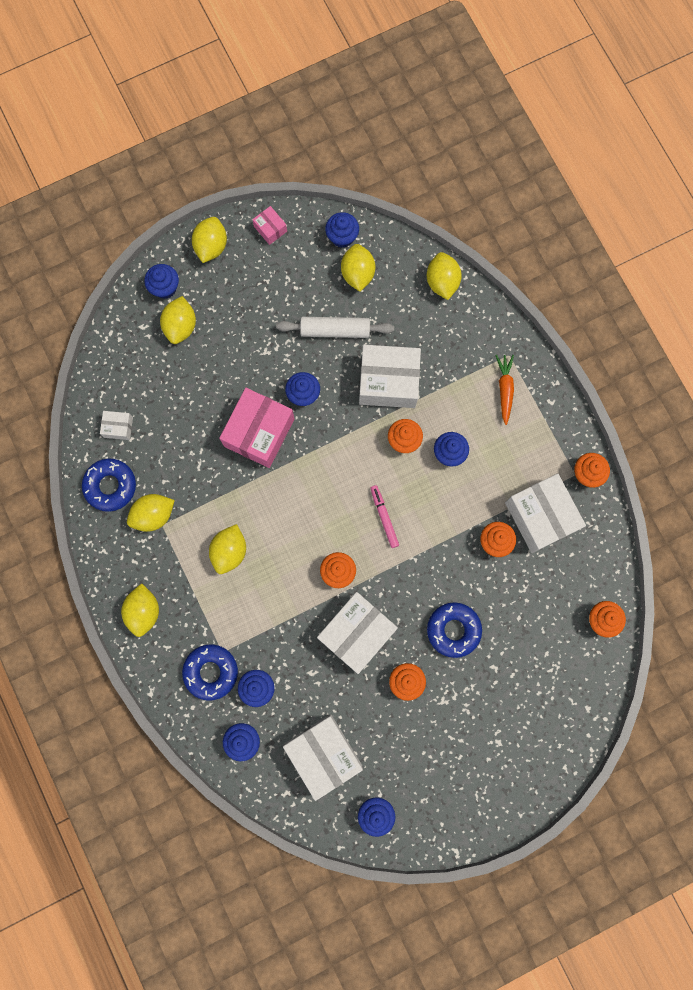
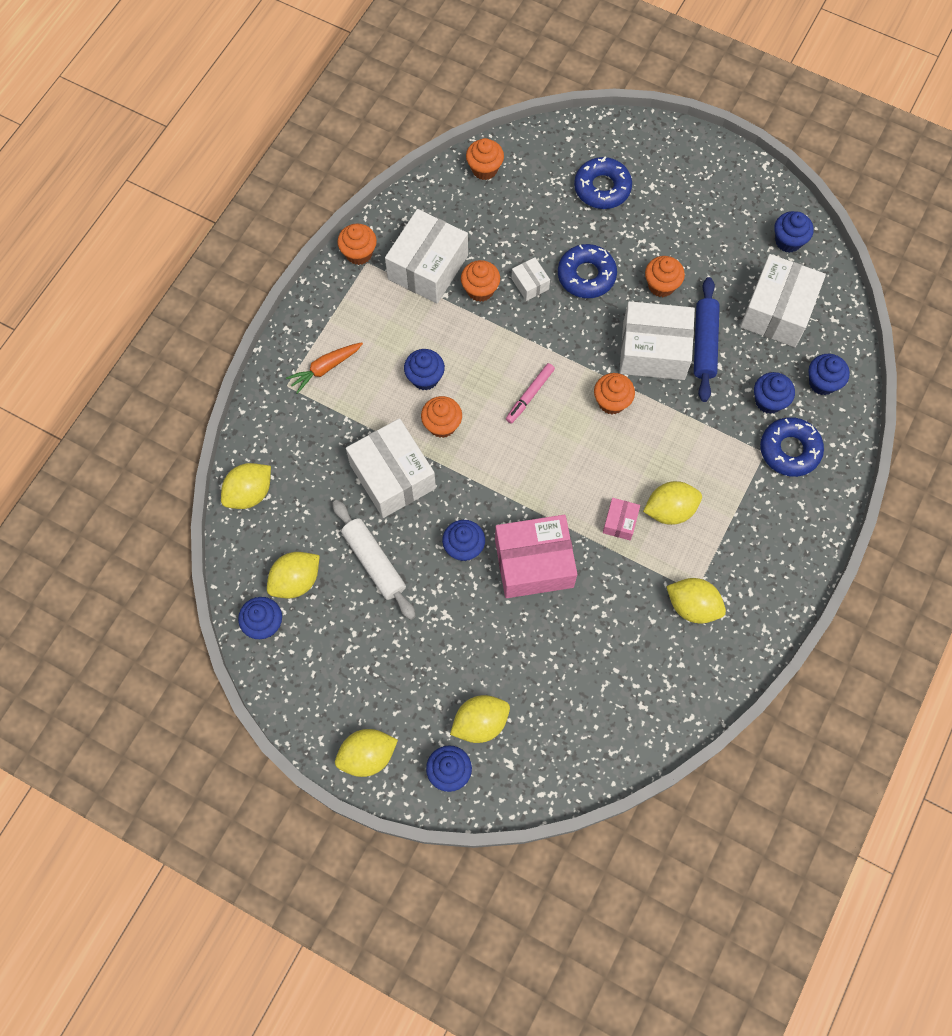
camera: 125 degrees left, 10 degrees down
blue donut [82,458,136,512] -> blue donut moved to [574,157,632,209]
white box [100,411,133,440] -> white box moved to [511,257,550,301]
yellow lemon [121,583,159,637] -> none
pink box [252,206,287,245] -> pink box moved to [603,498,640,540]
none -> blue rolling pin [694,277,720,402]

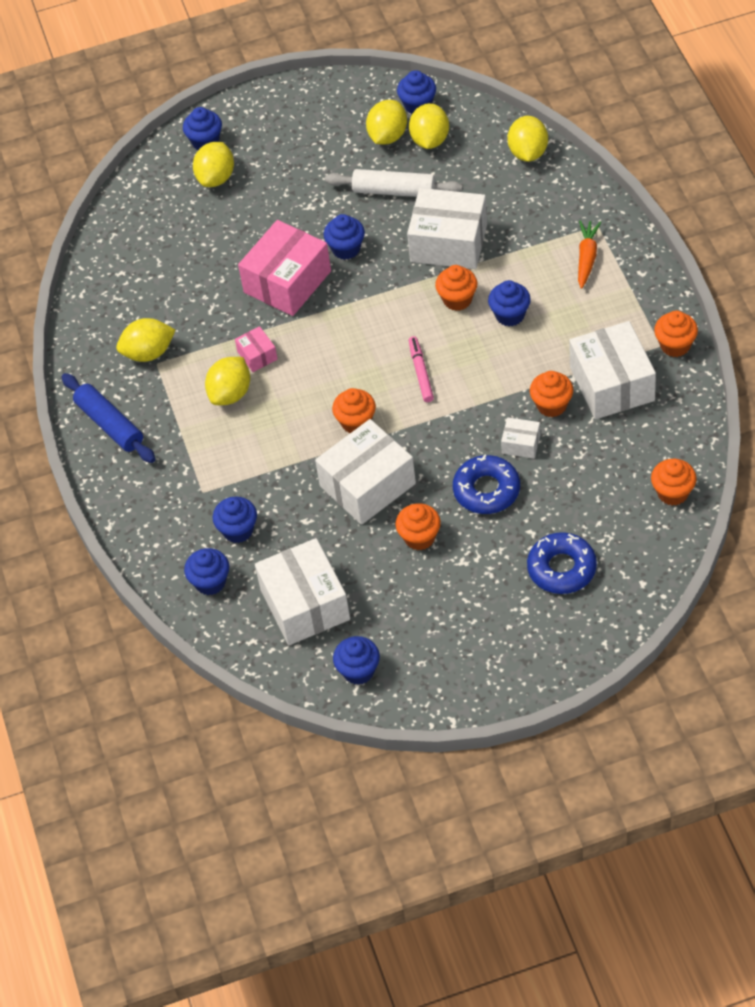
camera: 140 degrees right, 15 degrees down
yellow lemon [335,729,398,777] -> yellow lemon moved to [366,100,407,145]
blue rolling pin [694,277,720,402] -> blue rolling pin moved to [62,373,155,463]
blue donut [760,417,824,477] -> none

